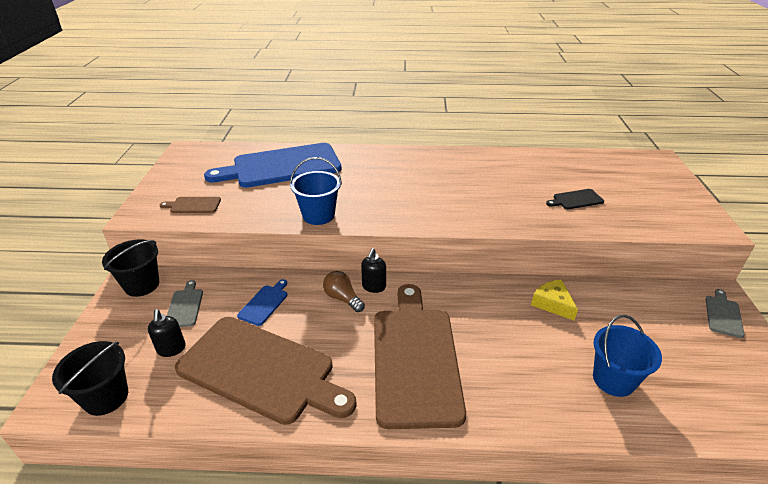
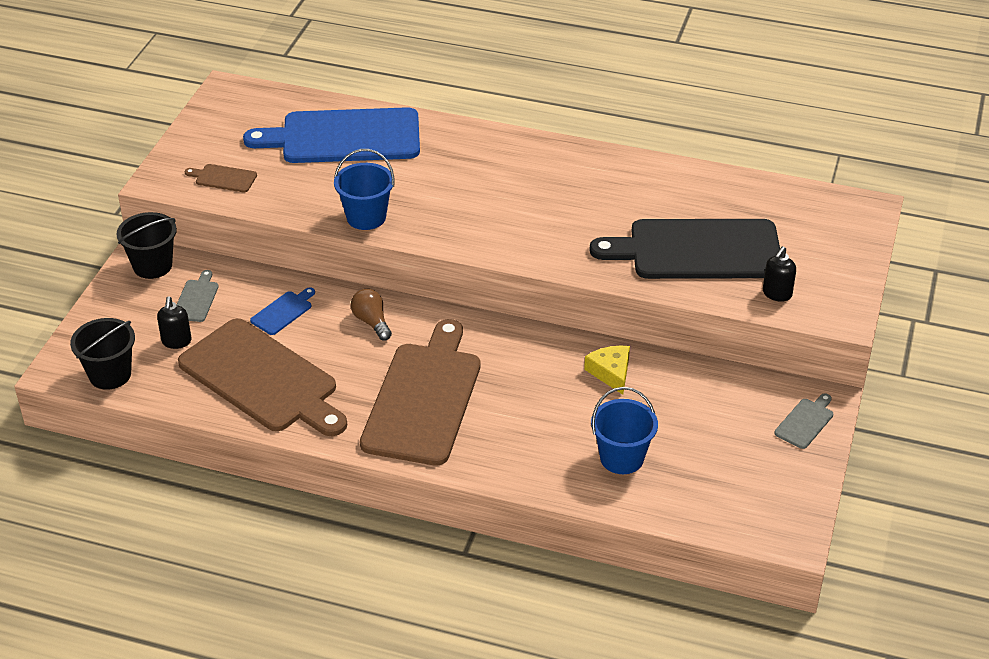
camera: 15 degrees right, 5 degrees up
black soap dispenser [361,248,386,293] -> black soap dispenser moved to [763,246,796,302]
black cutting board [546,189,604,209] -> black cutting board [589,219,780,279], size x2.50

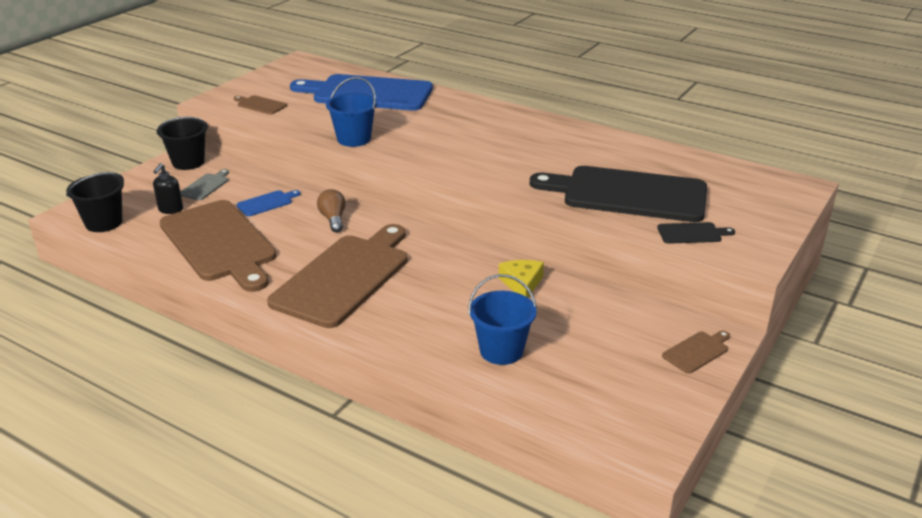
camera: 15 degrees right, 10 degrees down
black soap dispenser [763,246,796,302] -> black cutting board [657,222,735,244]
grey cutting board [774,394,833,449] -> brown cutting board [662,331,730,374]

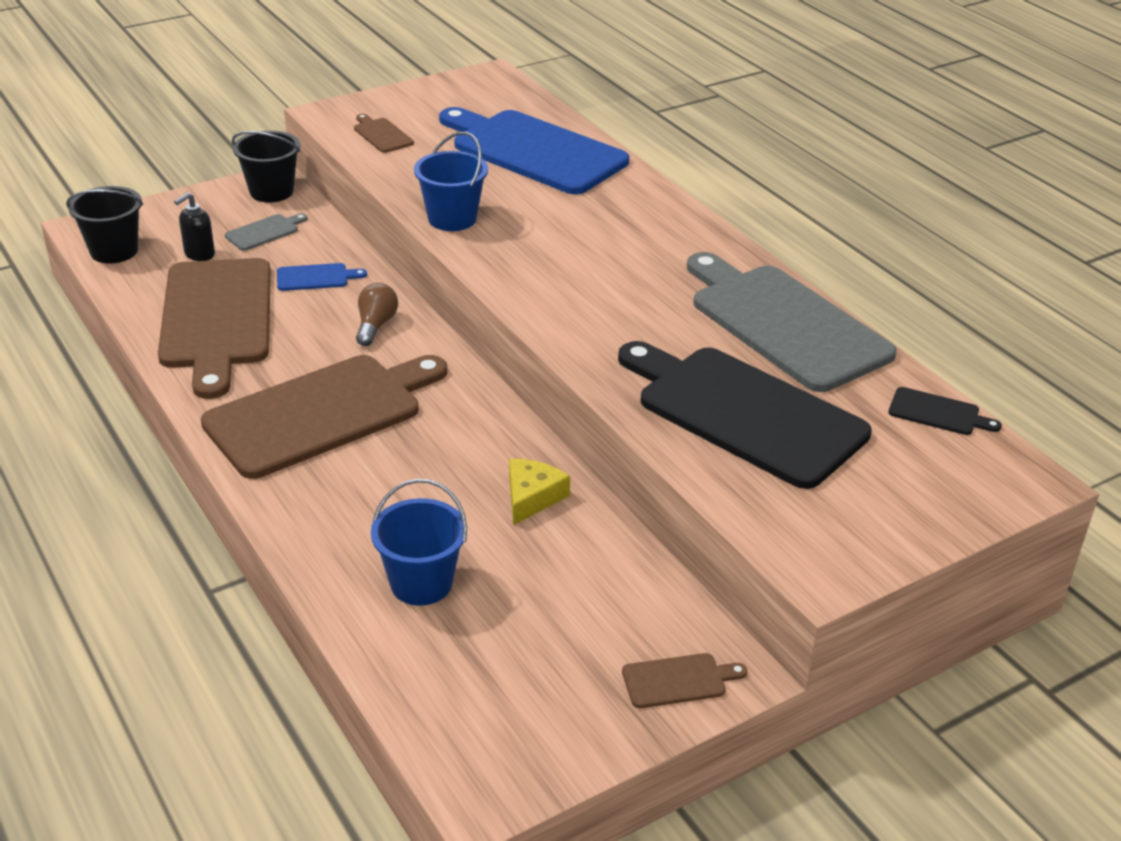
camera: 25 degrees right, 5 degrees up
black cutting board [657,222,735,244] -> black cutting board moved to [888,387,1002,435]
none -> grey cutting board [687,252,897,392]

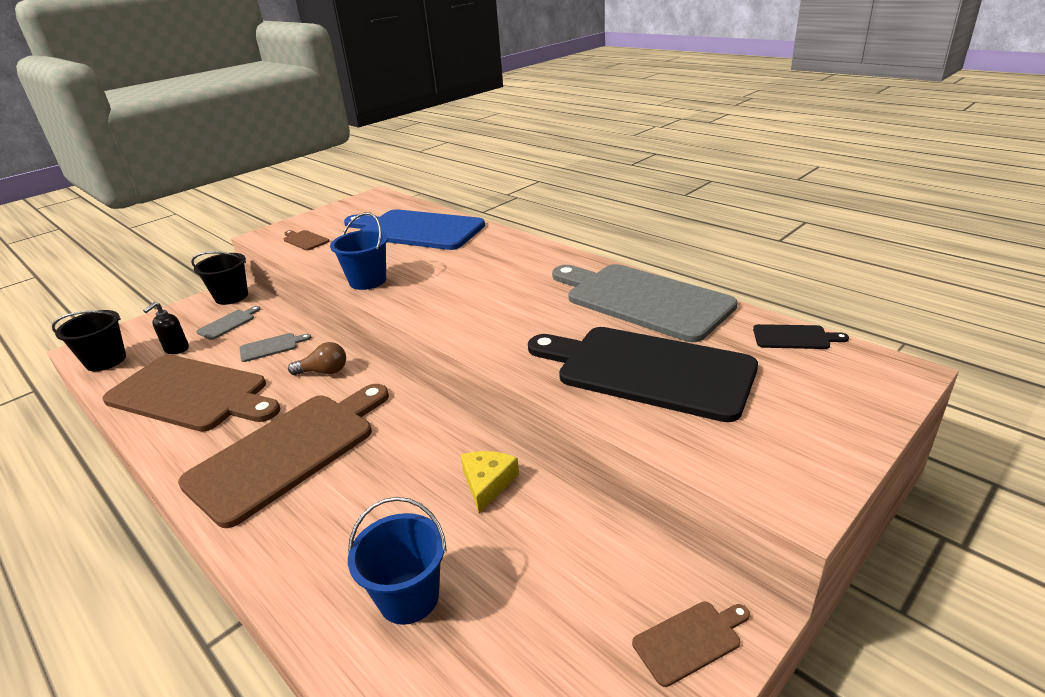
camera: 10 degrees left, 5 degrees down
brown cutting board [158,258,271,399] -> brown cutting board turned 45 degrees counterclockwise [102,355,280,432]
blue cutting board [277,263,367,291] -> grey cutting board [240,333,311,362]
brown light bulb [356,283,398,346] -> brown light bulb turned 90 degrees clockwise [288,342,346,375]

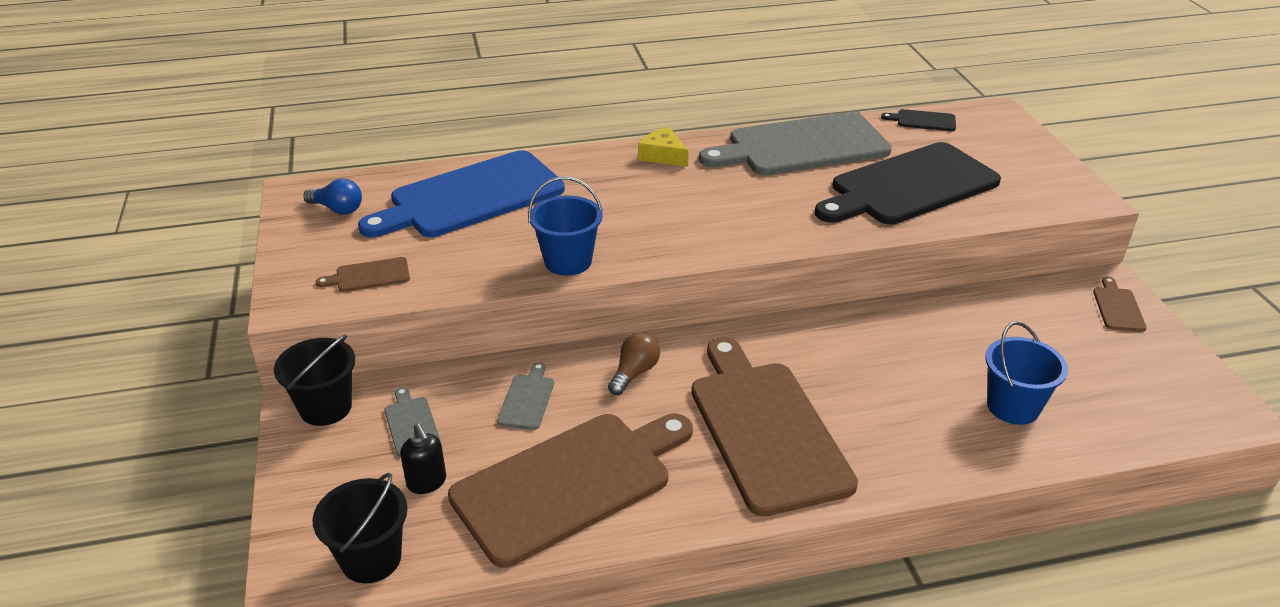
camera: 60 degrees left, 5 degrees up
yellow cheese [460,451,519,514] -> yellow cheese moved to [638,127,689,167]
black cutting board [753,324,849,349] -> black cutting board turned 120 degrees counterclockwise [881,109,956,131]
none -> blue light bulb [303,178,362,215]

